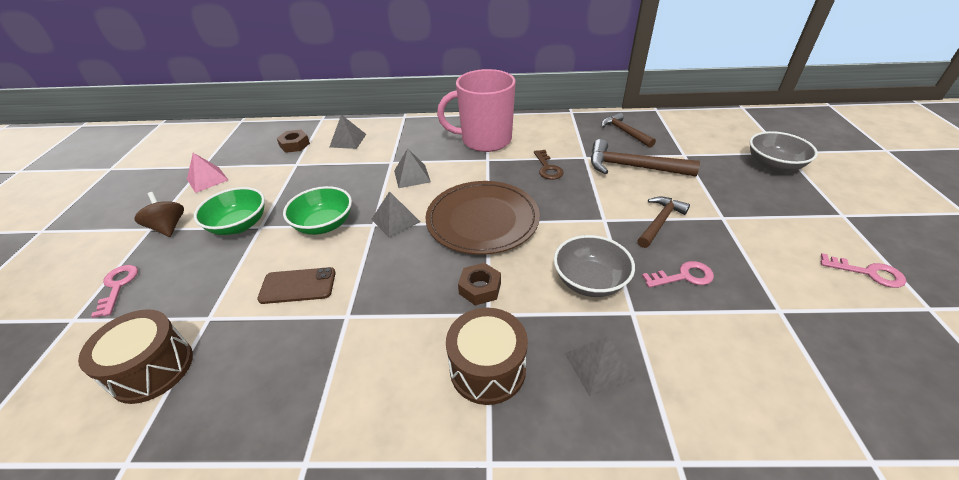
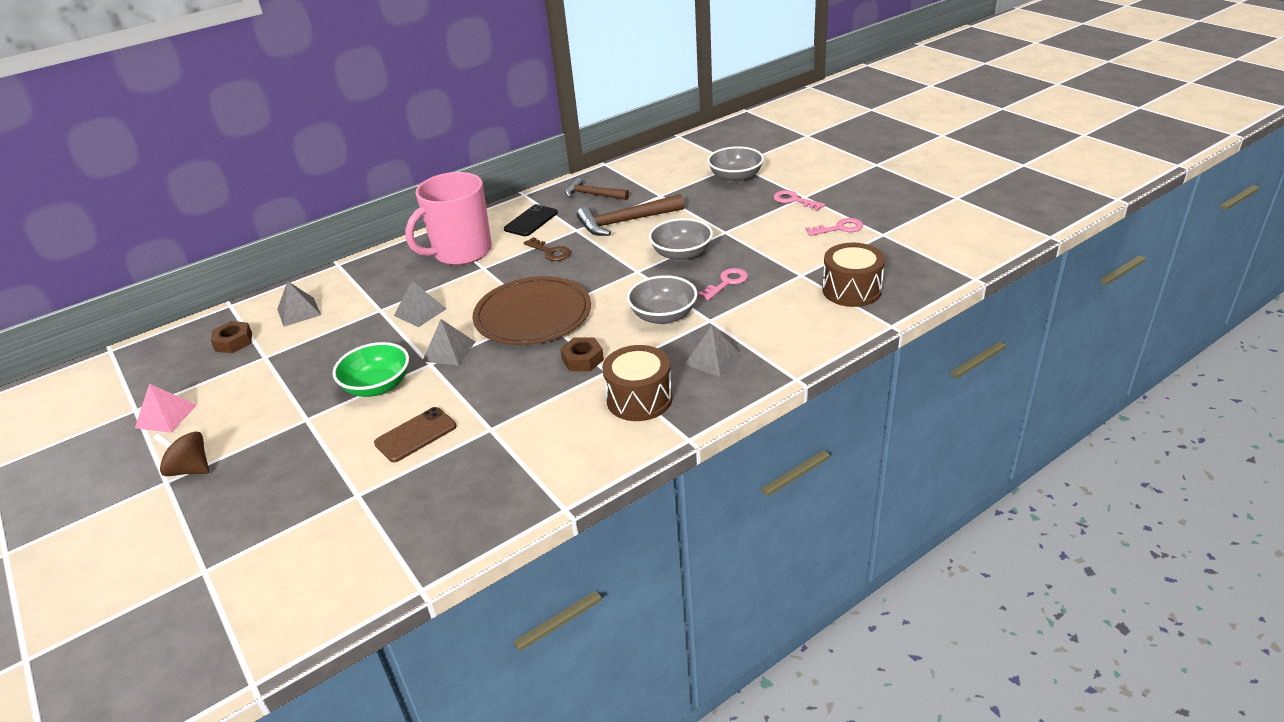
camera: 35 degrees left, 5 degrees down
brown drum [78,309,193,404] -> brown drum moved to [822,243,885,307]
pink key [91,265,138,318] -> pink key moved to [773,190,825,211]
green bowl [194,187,265,235] -> none
brown hammer [637,197,690,248] -> grey bowl [649,218,713,261]
none -> black phone [504,204,558,236]

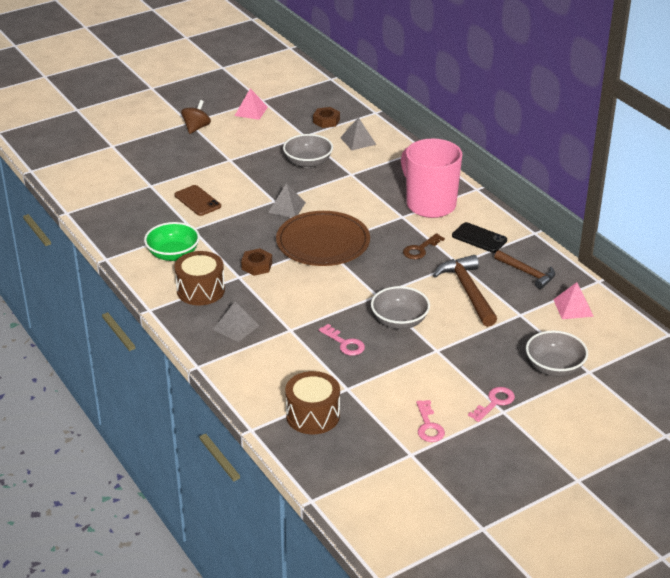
camera: 90 degrees right, 0 degrees up
green bowl [333,342,409,397] -> green bowl moved to [144,222,200,261]
grey pyramid [394,281,446,327] -> none
brown hammer [565,177,629,200] -> brown hammer turned 105 degrees clockwise [494,250,555,289]
grey bowl [627,275,698,324] -> grey bowl moved to [283,134,333,168]
none -> pink pyramid [553,282,594,319]

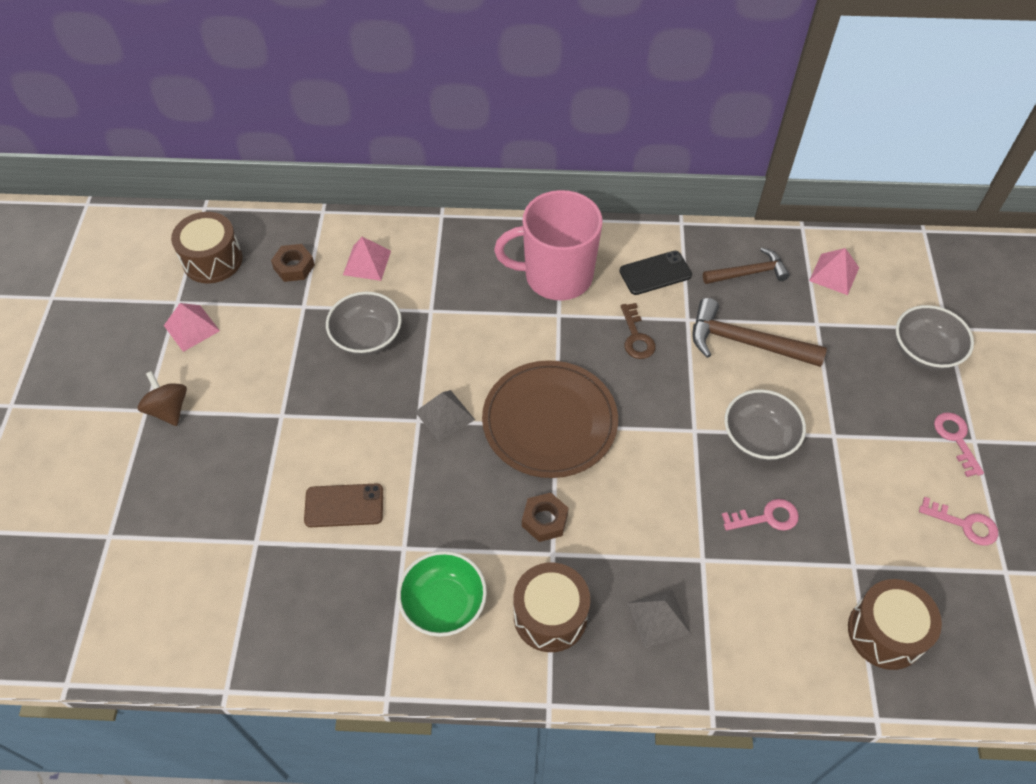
camera: 55 degrees left, 20 degrees up
grey pyramid [340,117,376,150] -> pink pyramid [343,237,391,281]
none -> brown drum [171,212,243,284]

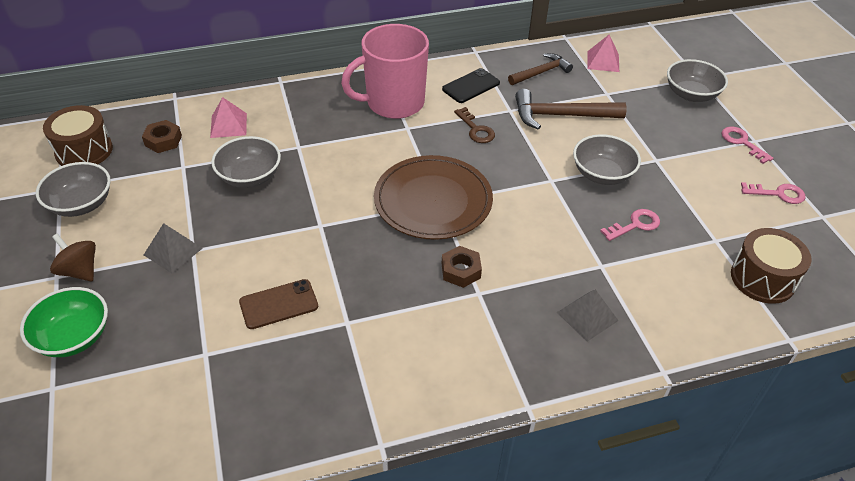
camera: 20 degrees left, 10 degrees down
pink pyramid [164,303,220,352] -> grey bowl [36,162,111,217]
green bowl [397,551,487,637] -> green bowl moved to [20,287,108,357]
grey pyramid [415,390,475,442] -> grey pyramid moved to [144,223,203,273]
brown drum [513,563,590,652] -> none

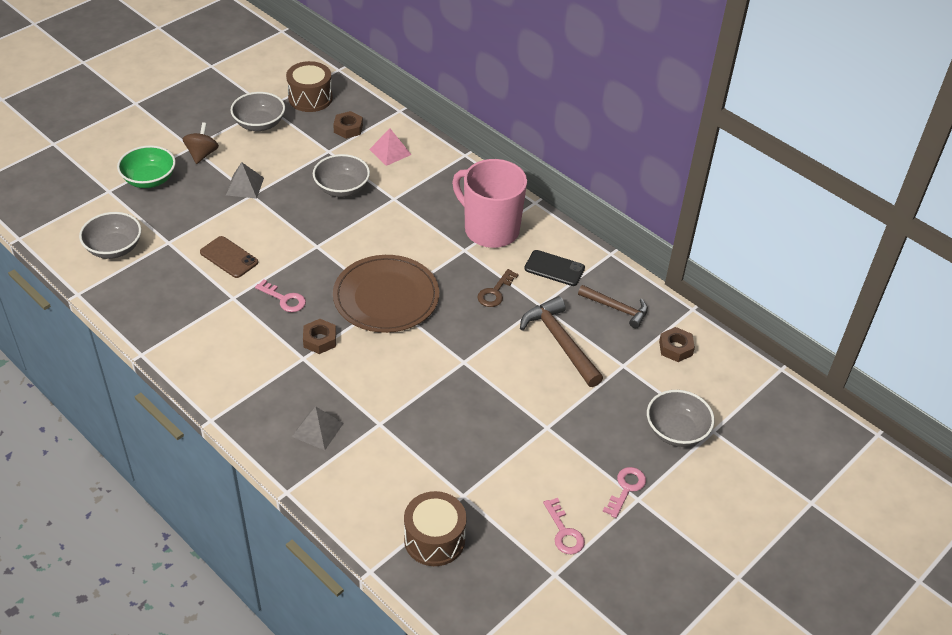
camera: 60 degrees right, 0 degrees up
grey bowl [573,134,641,185] -> grey bowl moved to [79,212,142,259]
pink pyramid [587,34,619,72] -> brown nut [659,327,695,362]
pink key [600,209,660,241] -> pink key moved to [255,279,306,312]

